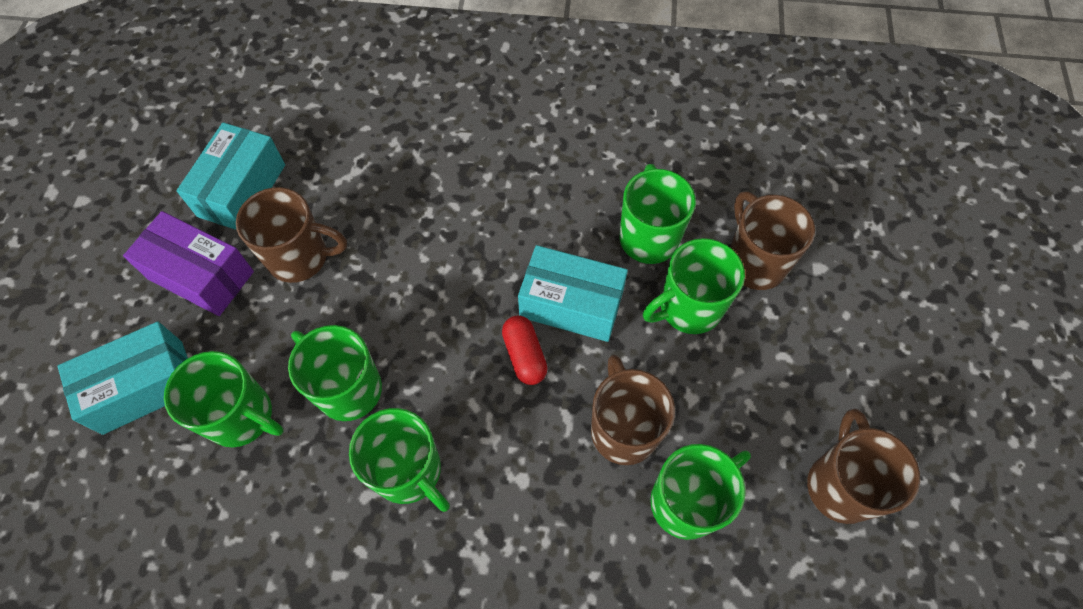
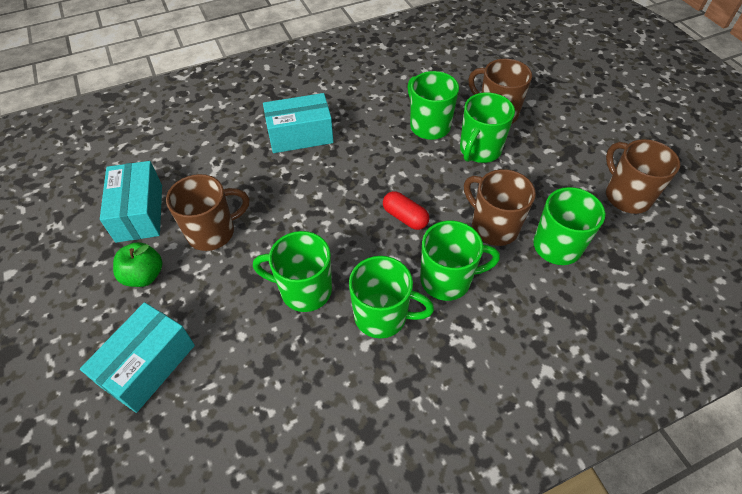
camera: 30 degrees left, 10 degrees down
purple box [123,211,254,316] -> green apple [113,242,163,287]
green mug [164,351,284,447] -> green mug moved to [420,221,500,301]
turquoise box [518,245,628,342] -> turquoise box moved to [263,93,334,153]

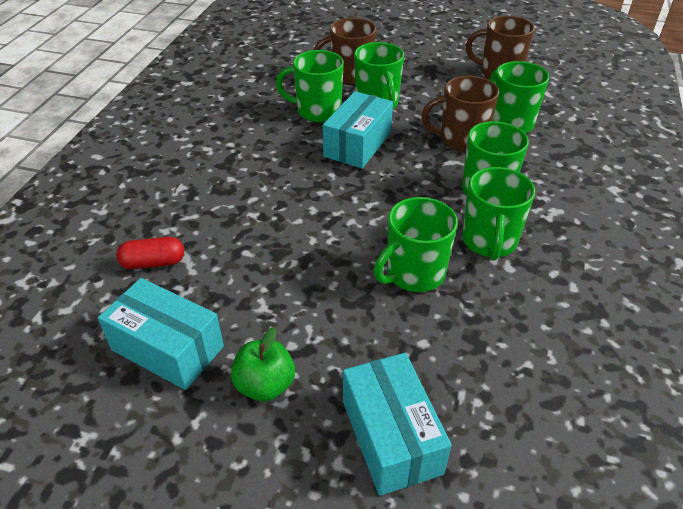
camera: 50 degrees left, 10 degrees down
brown mug [166,174,249,251] -> none
turquoise box [263,93,334,153] -> turquoise box moved to [322,91,393,168]
green mug [349,256,434,338] -> green mug turned 135 degrees clockwise [462,167,535,261]
red capsule [383,191,429,230] -> red capsule moved to [116,237,184,269]

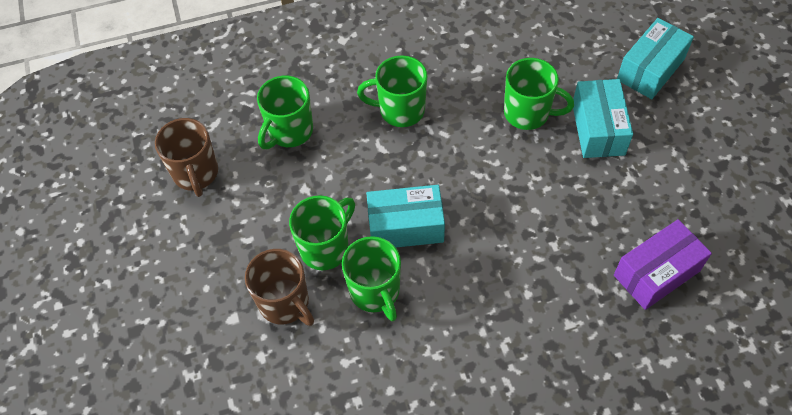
camera: 120 degrees left, 15 degrees up
turquoise box [98,278,224,390] -> turquoise box moved to [573,79,633,158]
red capsule [116,237,184,269] -> purple box [614,219,712,310]
green apple [231,327,295,401] -> none
brown mug [421,76,499,152] -> none
green mug [462,167,535,261] -> none

